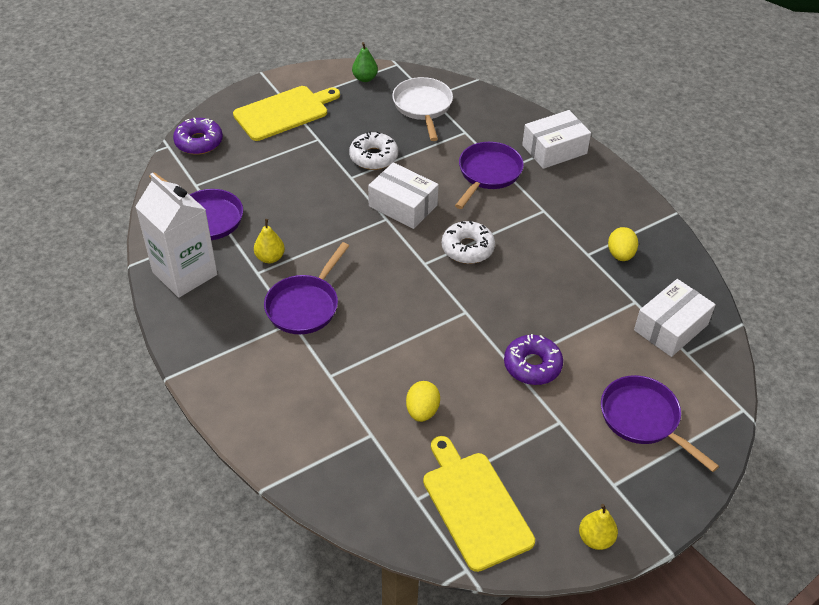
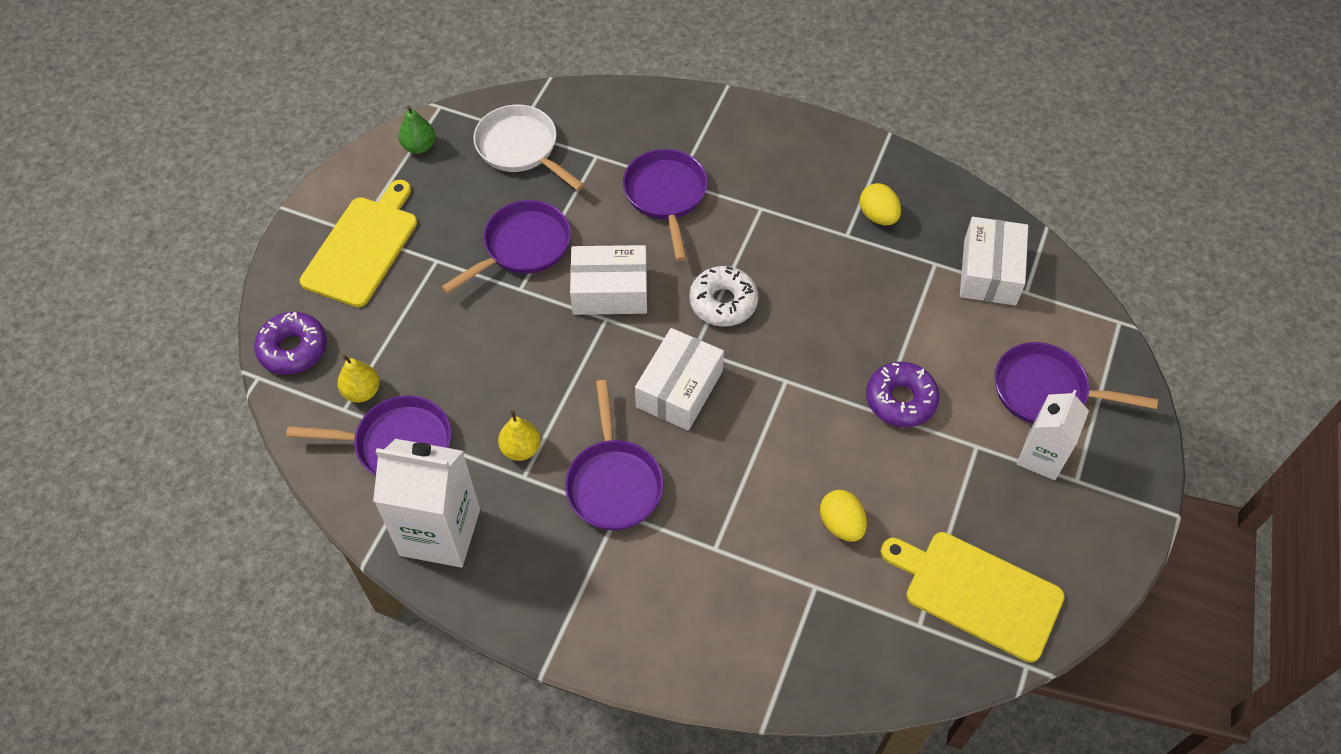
camera: 35 degrees left, 10 degrees up
white donut [349,131,398,170] -> purple pan [441,200,571,294]
white box [522,110,591,169] -> white box moved to [635,328,724,431]
yellow pear [579,504,618,550] -> yellow pear moved to [338,355,380,402]
none -> white carton [1017,390,1089,480]

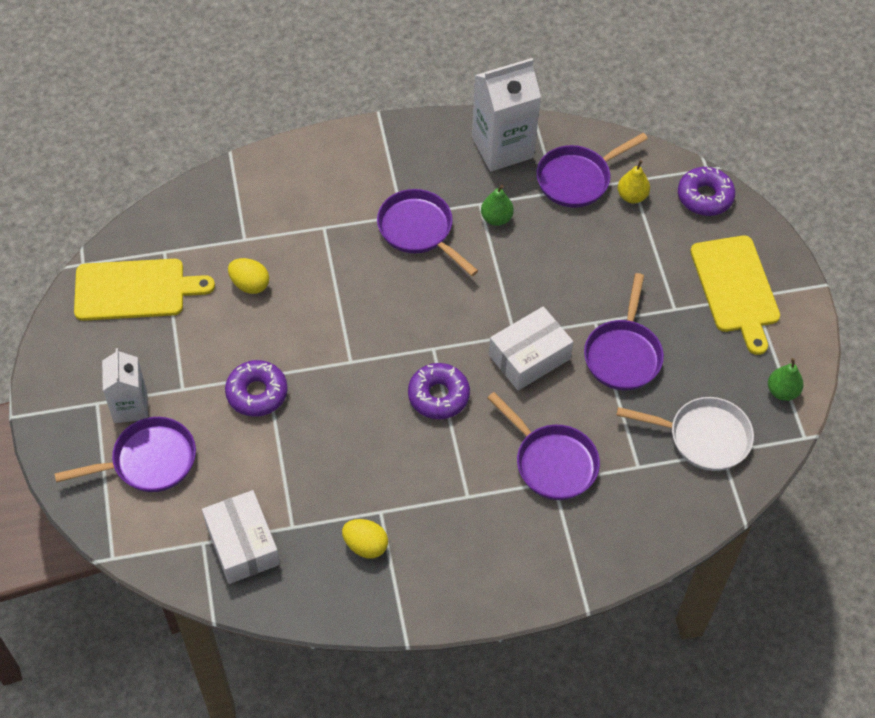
camera: 145 degrees right, 0 degrees up
yellow pear [498,410,541,461] -> green pear [481,185,514,226]
white box [635,328,724,431] -> none
white donut [689,266,758,326] -> purple donut [408,363,470,419]

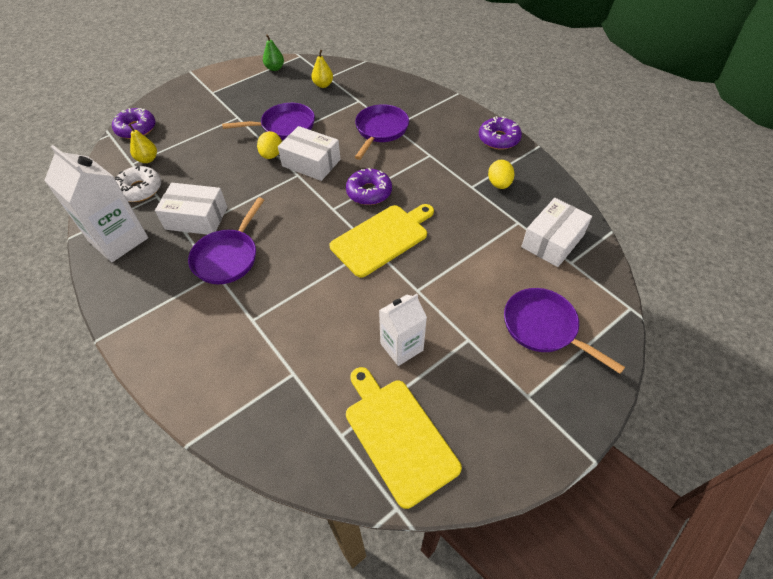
camera: 115 degrees left, 5 degrees down
white carton [102,348,148,423] -> white carton moved to [379,294,427,366]
purple donut [225,360,288,417] -> purple donut moved to [479,116,522,150]
yellow egg [228,258,269,294] -> yellow egg moved to [257,131,282,159]
green pear [481,185,514,226] -> white box [155,183,227,235]
purple pan [536,133,648,208] -> white donut [115,165,161,202]
white pan [616,397,754,471] -> yellow pear [311,50,333,88]
yellow cutting board [690,236,780,355] -> yellow cutting board moved to [329,204,434,278]

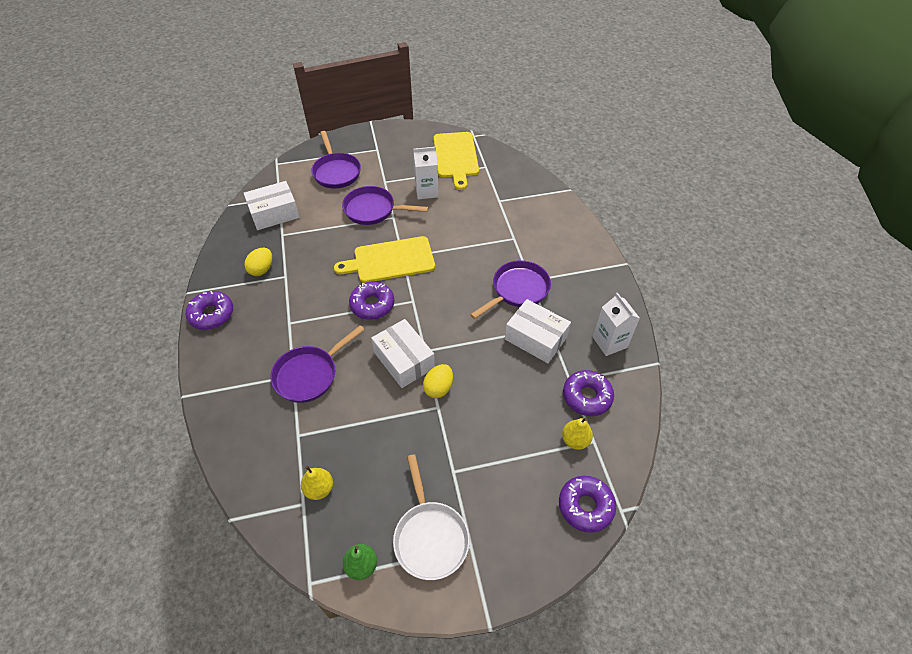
camera: 155 degrees left, 0 degrees up
white carton [44,145,148,262] -> white carton [593,293,640,356], size x0.63
white donut [115,165,161,202] -> purple donut [563,370,614,416]
purple pan [222,103,315,140] -> purple pan moved to [342,186,429,225]
none -> white pan [393,454,470,580]

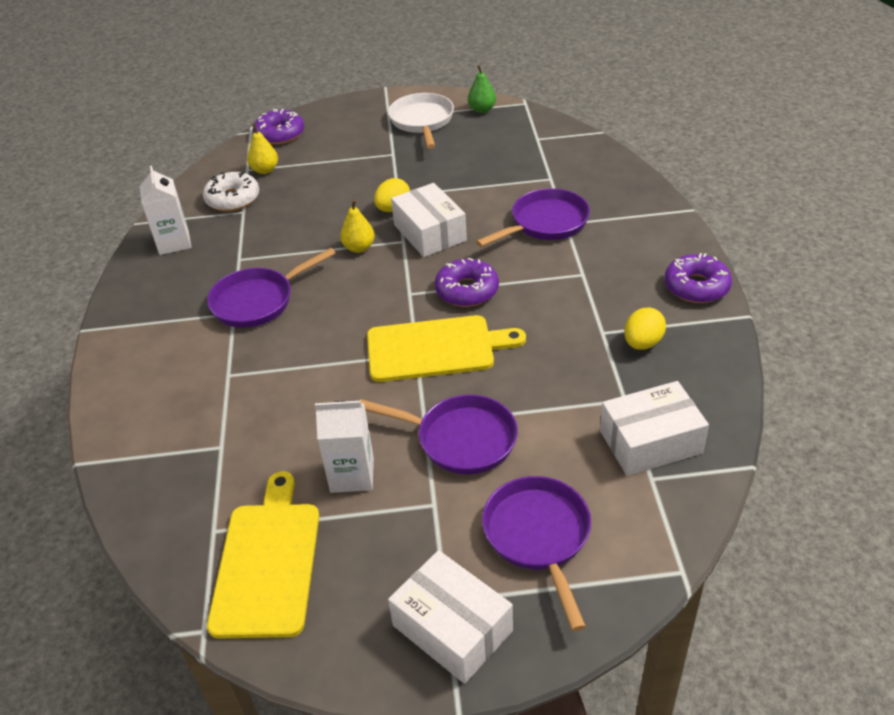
camera: 170 degrees left, 10 degrees down
yellow pear [301,466,333,500] -> yellow pear moved to [340,200,375,253]
white box [505,299,571,363] -> white box moved to [388,550,513,684]
purple donut [563,370,614,416] -> white donut [203,171,259,211]

